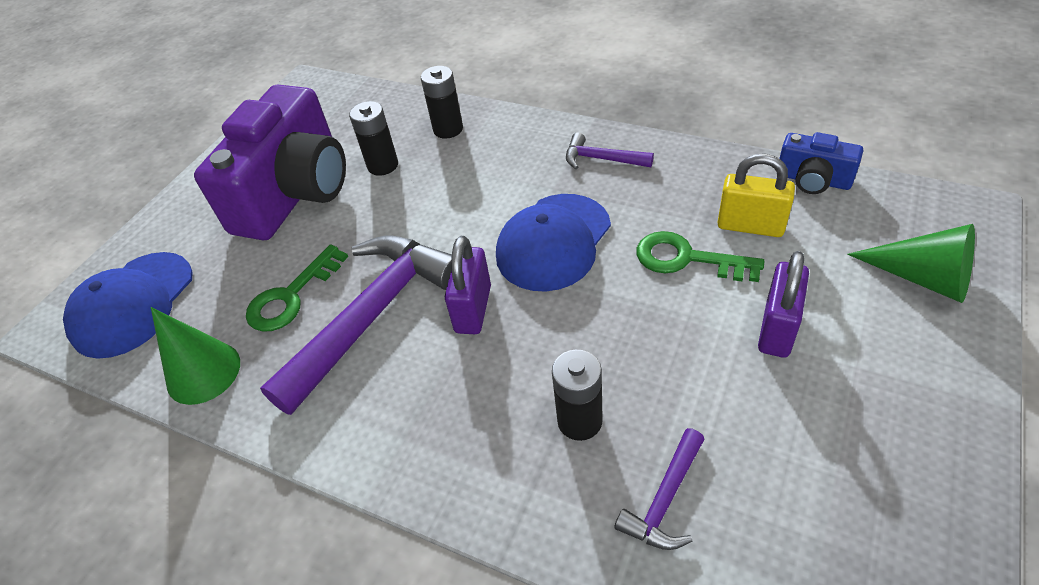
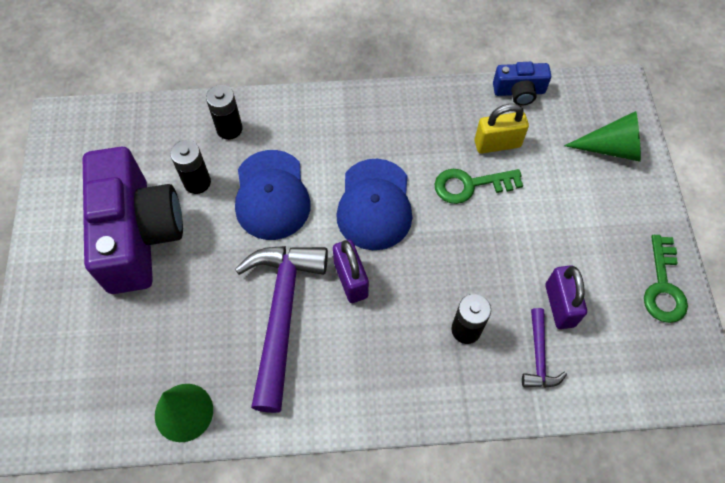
camera: 35 degrees left, 15 degrees up
blue cap [63,252,193,359] -> blue cap moved to [235,150,311,240]
green key [246,244,348,332] -> green key moved to [644,235,688,323]
purple hammer [566,133,654,169] -> none
purple padlock [758,251,809,358] -> purple padlock moved to [545,265,587,329]

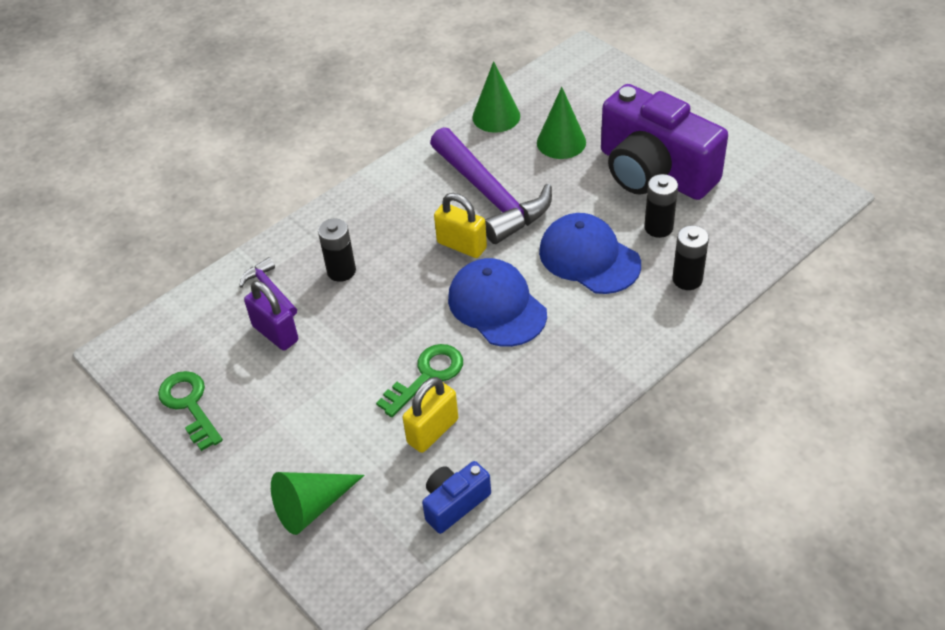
camera: 145 degrees right, 15 degrees down
purple padlock [333,240,369,303] -> yellow padlock [434,193,487,258]
none -> green cone [537,87,586,159]

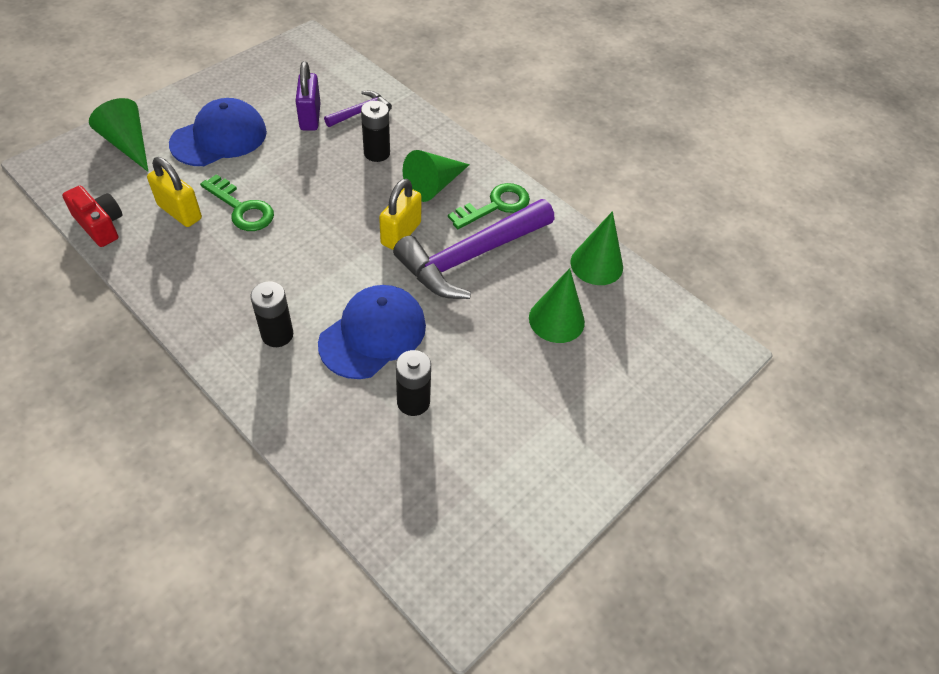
camera: 80 degrees right, 5 degrees up
green key [158,371,223,451] -> green key moved to [448,183,530,229]
purple padlock [244,281,298,350] -> purple padlock turned 45 degrees counterclockwise [296,61,321,131]
blue camera [422,461,491,534] -> red camera [62,186,122,247]
blue cap [448,258,547,347] -> blue cap moved to [169,98,267,166]
purple camera [601,84,728,200] -> none
black battery [673,225,709,290] -> black battery moved to [250,281,293,347]
none -> green cone [403,150,470,202]

